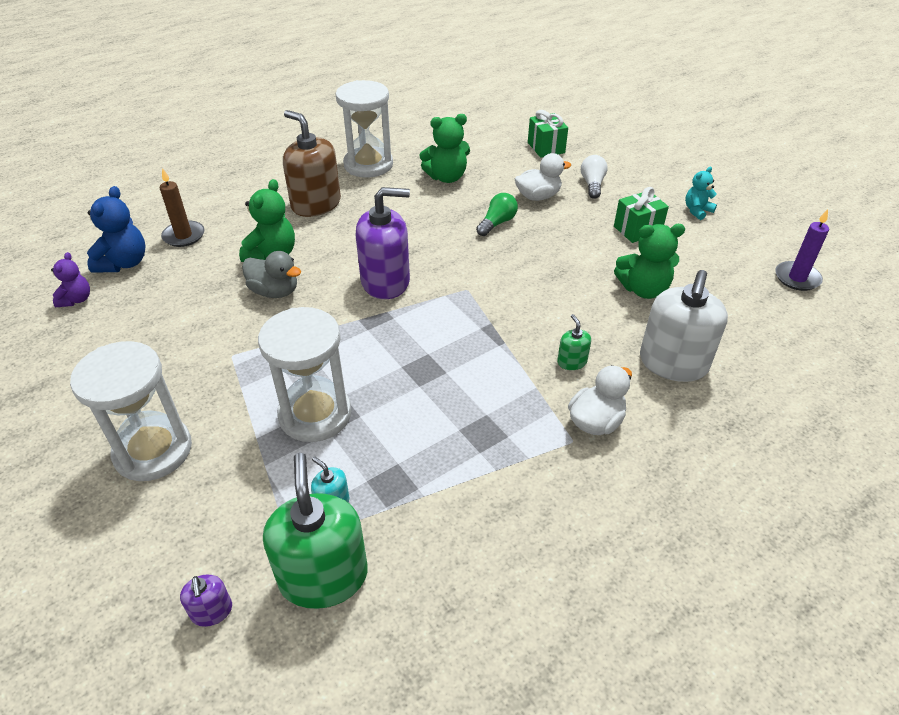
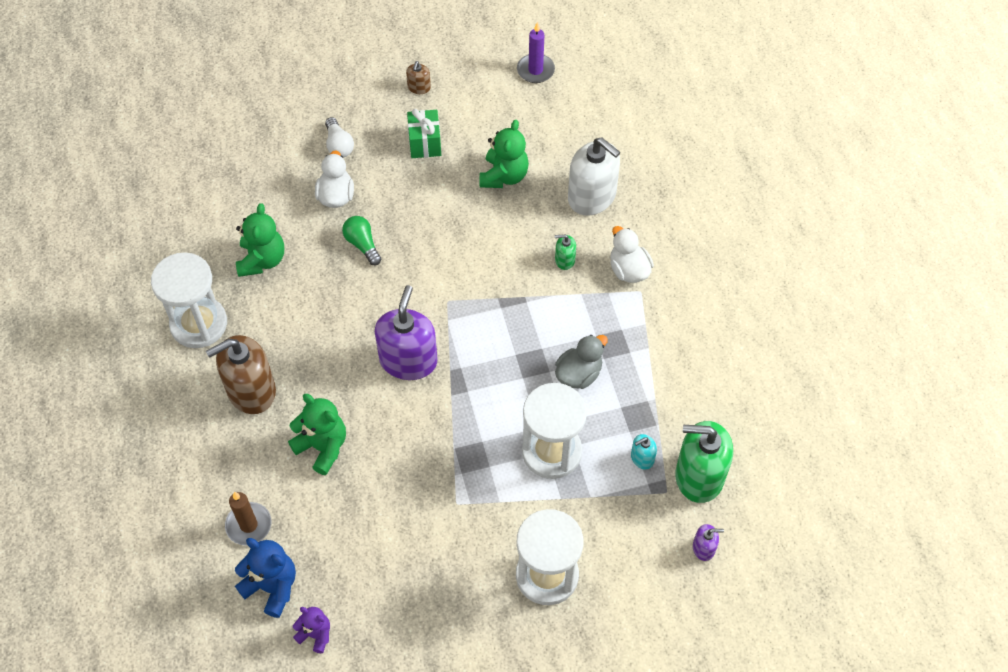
camera: 70 degrees left, 15 degrees up
grey duck [242,251,301,298] -> grey duck moved to [555,335,608,389]
green gift [528,110,568,158] -> none
white light bulb [581,155,608,199] -> white light bulb turned 135 degrees counterclockwise [325,117,354,158]
turquoise teddy bear [685,167,717,220] -> brown soap dispenser [406,61,431,94]

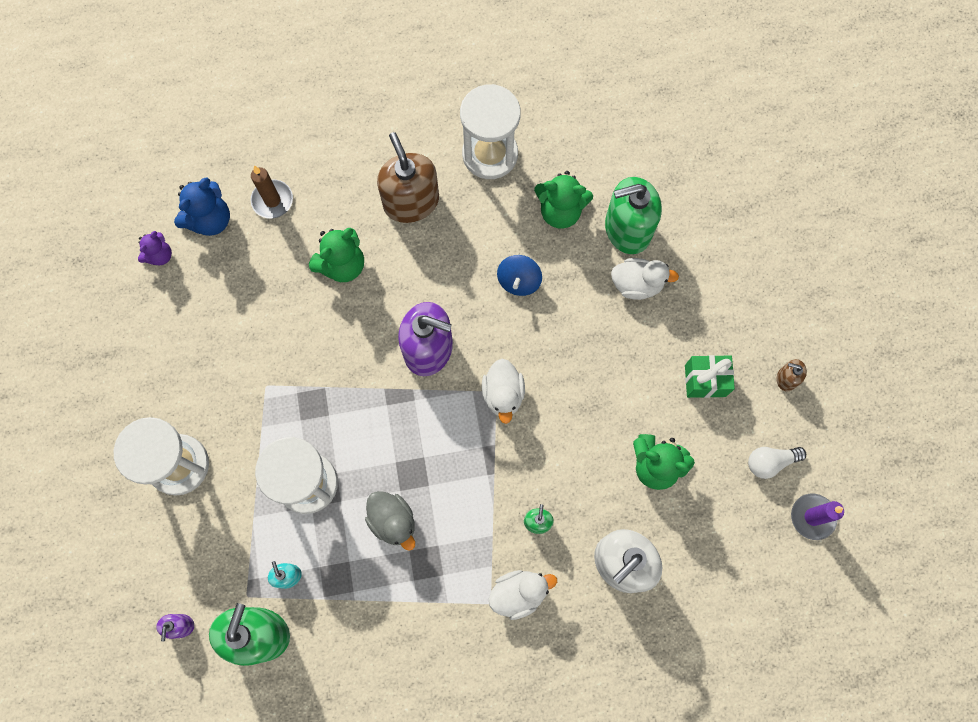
camera: 95 degrees right, 15 degrees up
white light bulb [325,117,354,158] -> white light bulb moved to [748,447,806,479]
green light bulb [342,216,381,266] -> none
none -> white duck [482,359,525,424]
none -> blue spinning top [497,255,542,296]
none -> green soap dispenser [605,177,662,254]

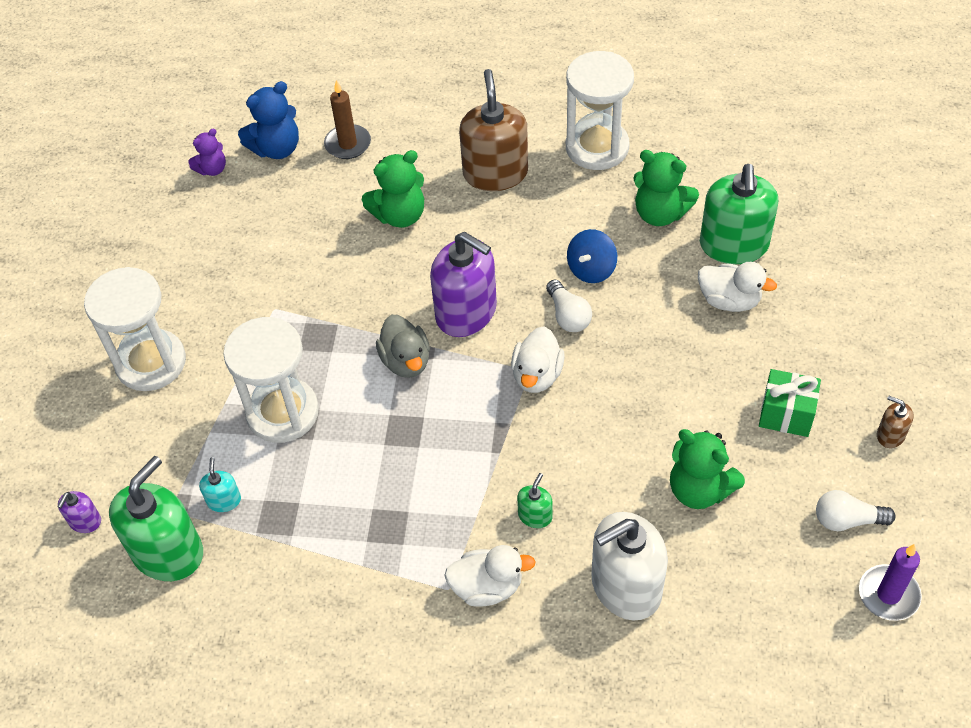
camera: 20 degrees right, 20 degrees down
grey duck [365,491,415,551] -> grey duck moved to [376,315,430,378]
green soap dispenser [605,177,662,254] -> green soap dispenser turned 90 degrees counterclockwise [700,164,778,264]
none -> white light bulb [546,280,592,332]

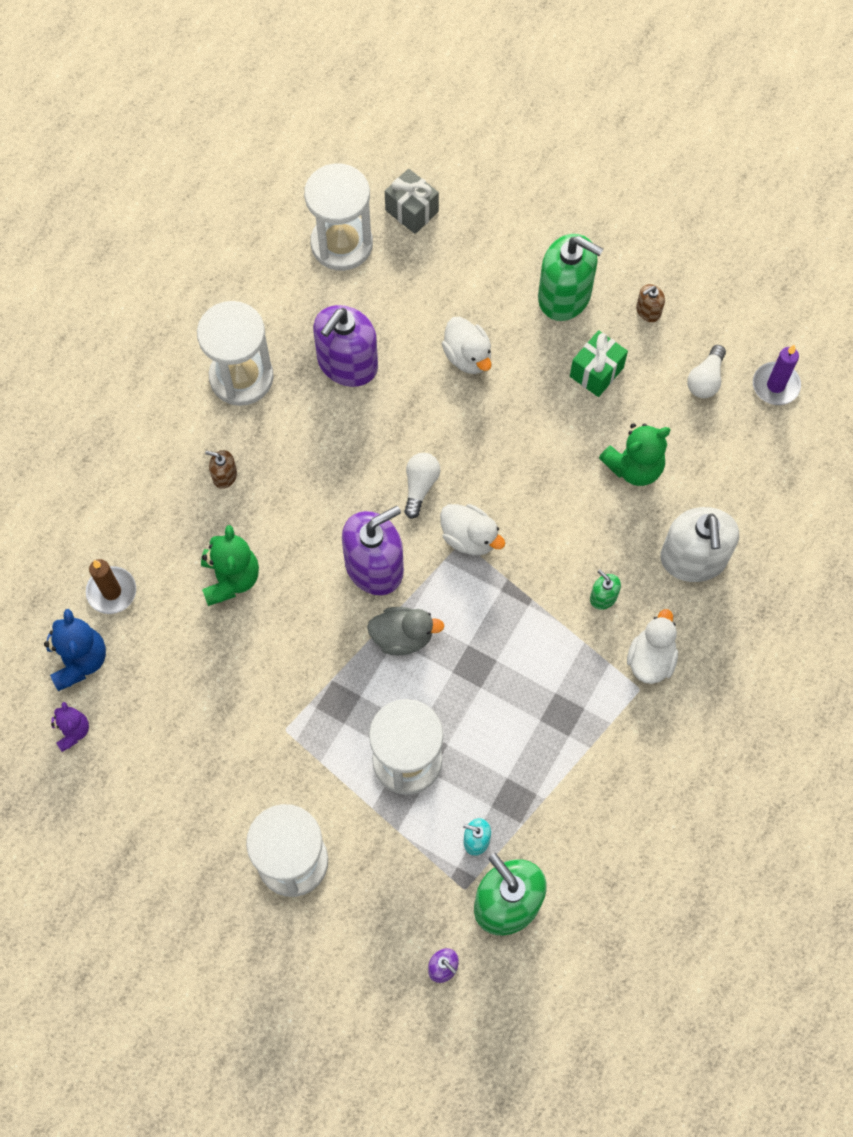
camera: 70 degrees left, 15 degrees up
brown soap dispenser [459,69,528,191] -> brown soap dispenser [205,450,237,489], size x0.45
white light bulb [546,280,592,332] -> white light bulb turned 75 degrees counterclockwise [404,453,440,519]
blue spinning top [567,229,617,283] -> none
green teddy bear [633,150,699,226] -> purple soap dispenser [313,305,378,387]
white duck [698,262,777,312] -> white duck turned 105 degrees clockwise [442,317,491,374]
green soap dispenser [700,164,778,264] -> green soap dispenser moved to [538,234,603,321]
none -> white hourglass [304,163,373,271]
none -> grey gift [385,169,439,234]

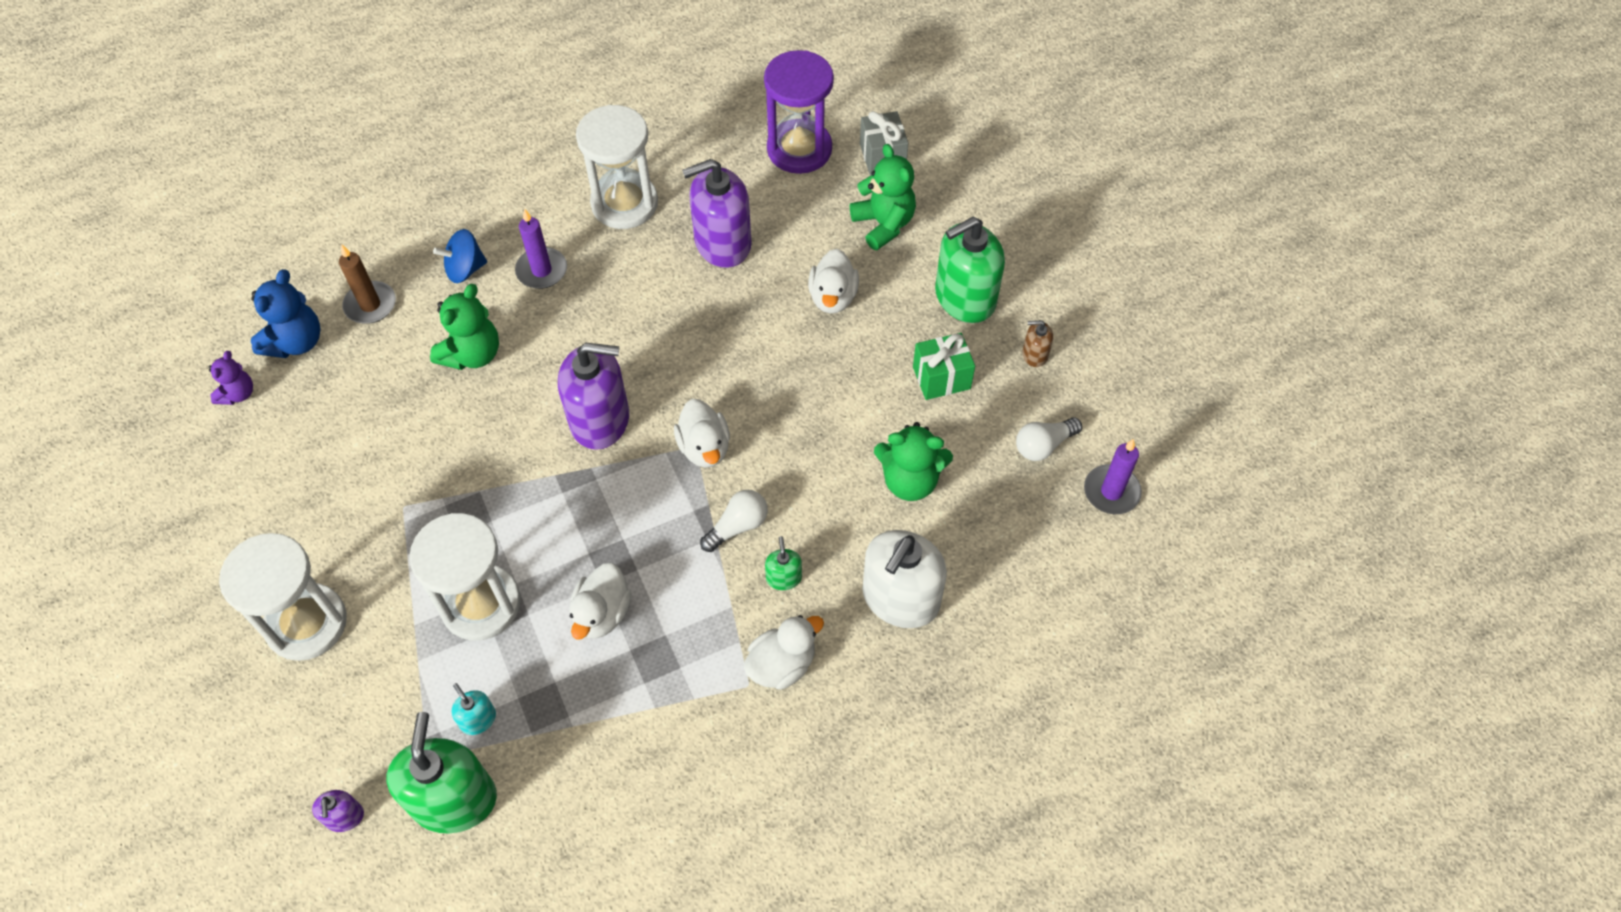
camera: 35 degrees right, 10 degrees down
brown soap dispenser [205,450,237,489] -> purple candle [515,209,567,289]
white hourglass [304,163,373,271] -> purple hourglass [764,50,834,174]
grey duck [367,607,445,655] -> none
white light bulb [404,453,440,519] -> white light bulb moved to [700,490,768,552]
green soap dispenser [538,234,603,321] -> green soap dispenser turned 90 degrees clockwise [935,217,1005,323]
none -> blue spinning top [433,229,487,283]
none -> white duck [570,563,632,639]
none -> green teddy bear [850,144,916,250]

